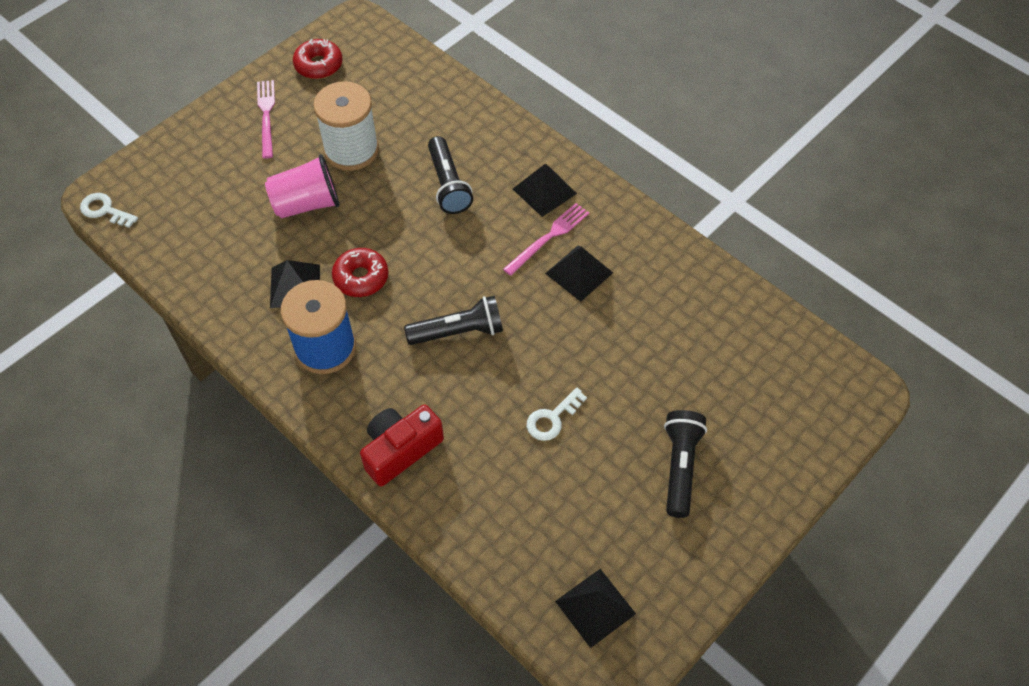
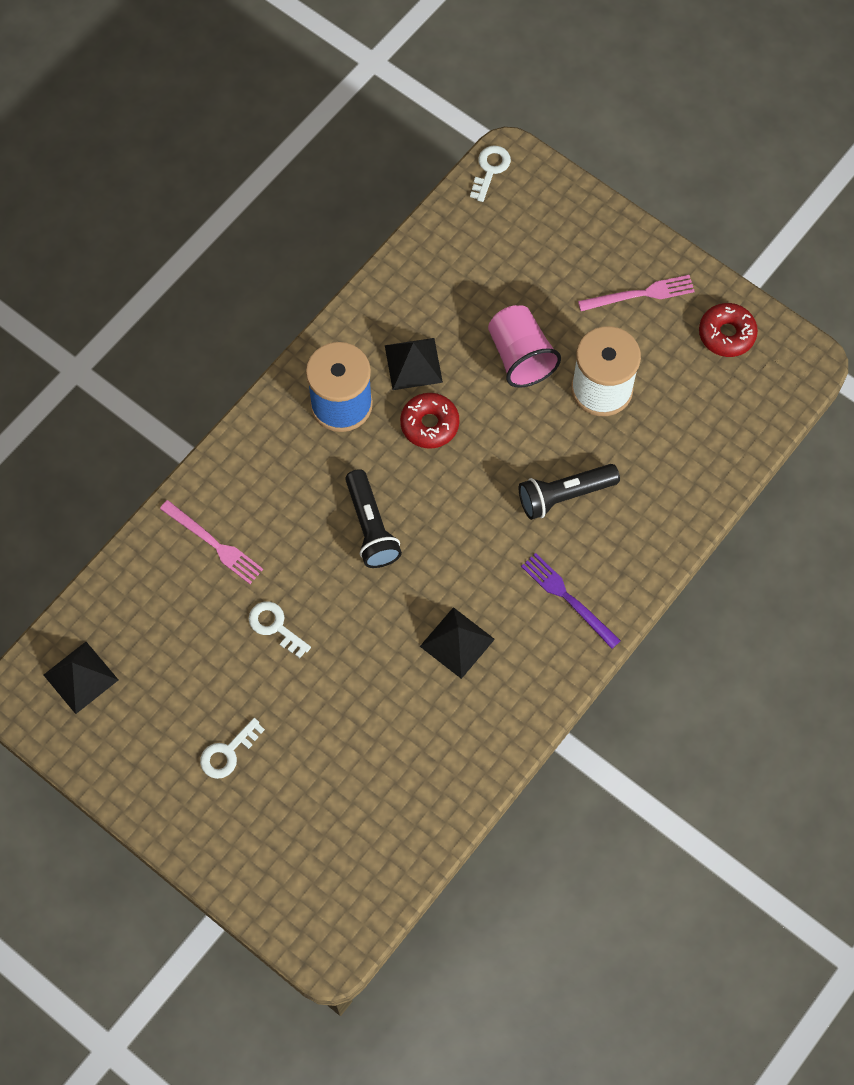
camera: 85 degrees right, 10 degrees up
red camera [360,404,444,486] -> none
pink fork [503,203,589,276] -> pink fork moved to [160,500,263,584]
black pyramid [513,163,577,217] -> purple fork [521,553,621,649]
black flashlight [664,410,707,518] -> white key [200,718,265,779]

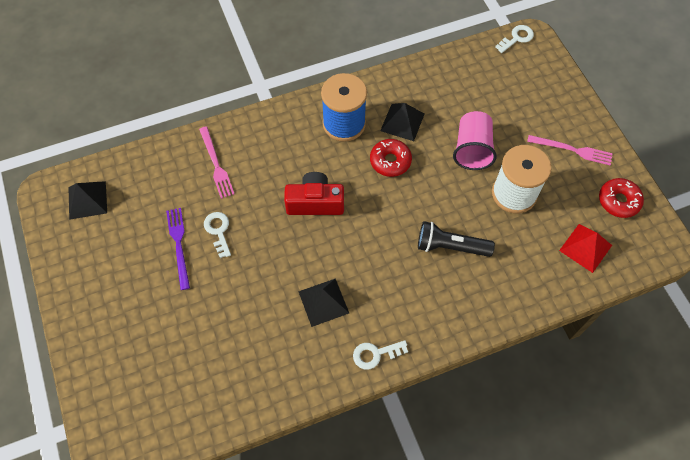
camera: 30 degrees right, 5 degrees down
white key [200,718,265,779] -> white key moved to [353,340,408,370]
black flashlight [345,469,402,568] -> red camera [284,172,344,215]
purple fork [521,553,621,649] -> purple fork moved to [166,208,190,290]
none -> red pyramid [559,224,612,273]

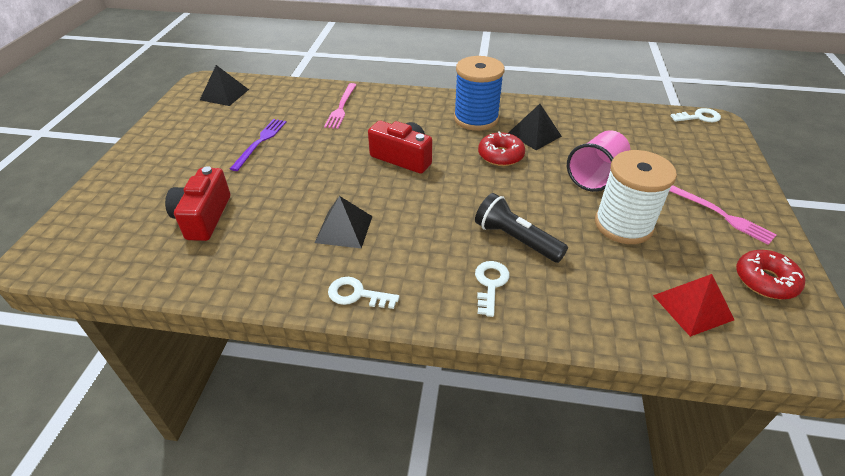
camera: 30 degrees right, 20 degrees down
white key [204,212,231,258] -> white key moved to [475,261,510,317]
none -> red camera [165,166,230,241]

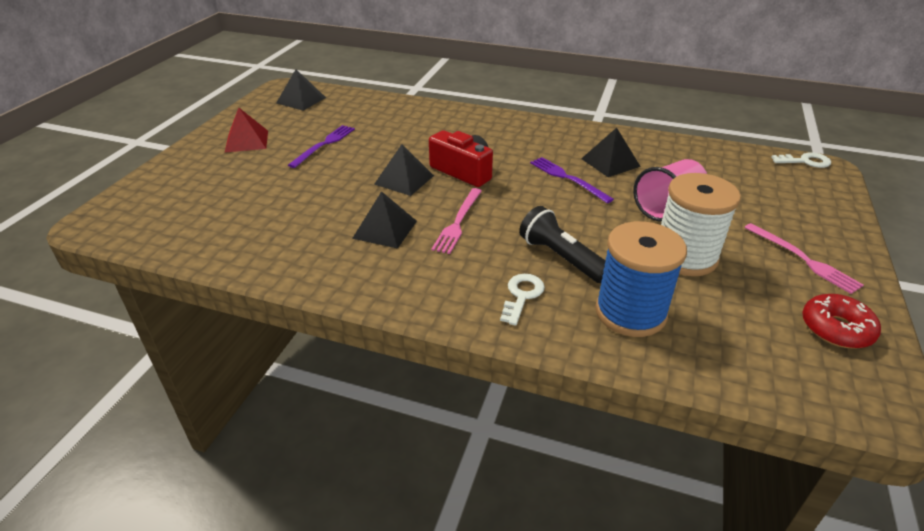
camera: 10 degrees right, 5 degrees down
red camera [165,166,230,241] -> none
pink fork [324,83,356,129] -> pink fork moved to [431,188,482,254]
white key [328,277,399,309] -> none
blue spool [454,56,505,131] -> blue spool moved to [595,221,687,337]
red donut [478,131,525,166] -> purple fork [530,157,614,203]
red pyramid [653,274,734,337] -> red pyramid moved to [225,108,268,152]
none -> black pyramid [374,144,434,196]

